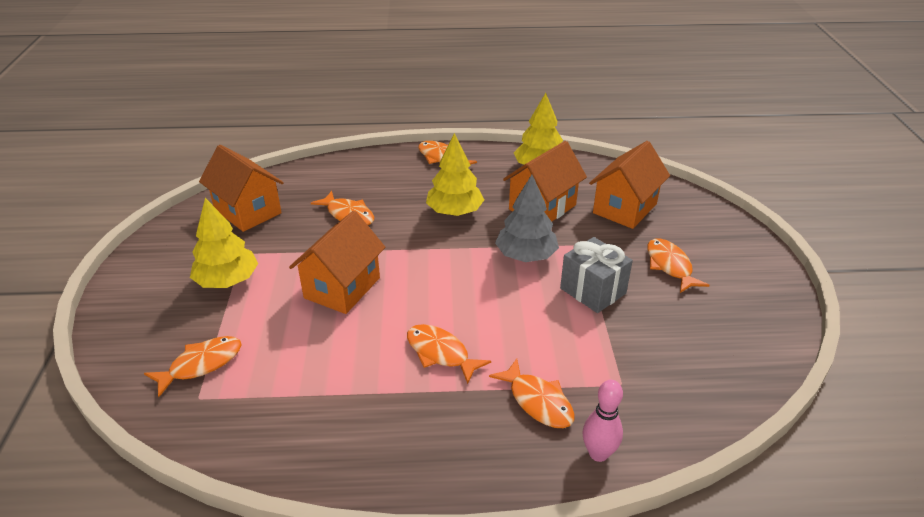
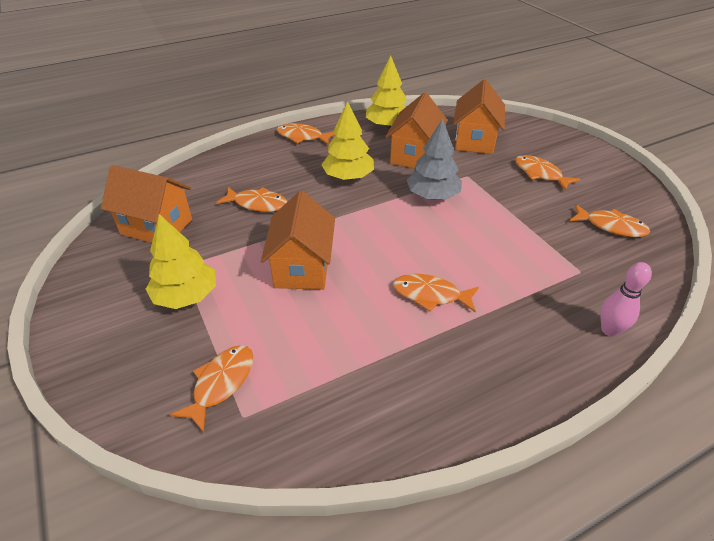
camera: 25 degrees left, 5 degrees up
orange fish [489,359,575,428] -> orange fish moved to [570,204,650,237]
grey gift [560,237,633,313] -> none

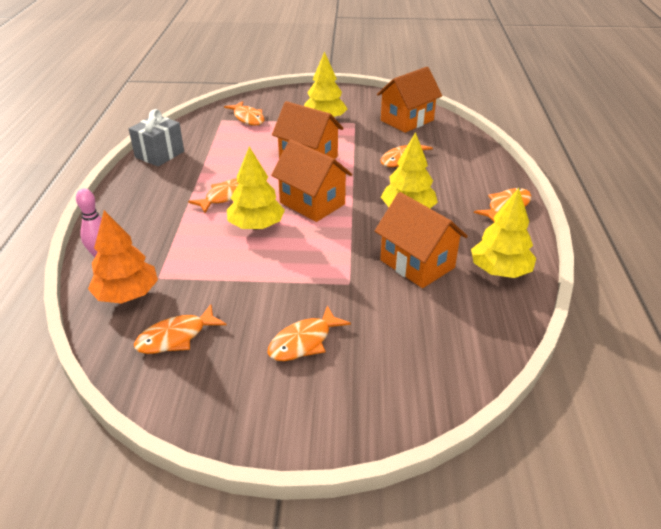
camera: 120 degrees right, 5 degrees down
grey tree [407,119,462,200] -> none
orange house [453,79,505,154] -> orange house moved to [271,140,352,222]
orange fish [515,155,580,191] -> orange fish turned 150 degrees clockwise [268,306,351,361]
none -> orange tree [88,210,158,304]
none -> grey gift [129,109,184,167]
none -> yellow tree [227,147,285,230]

